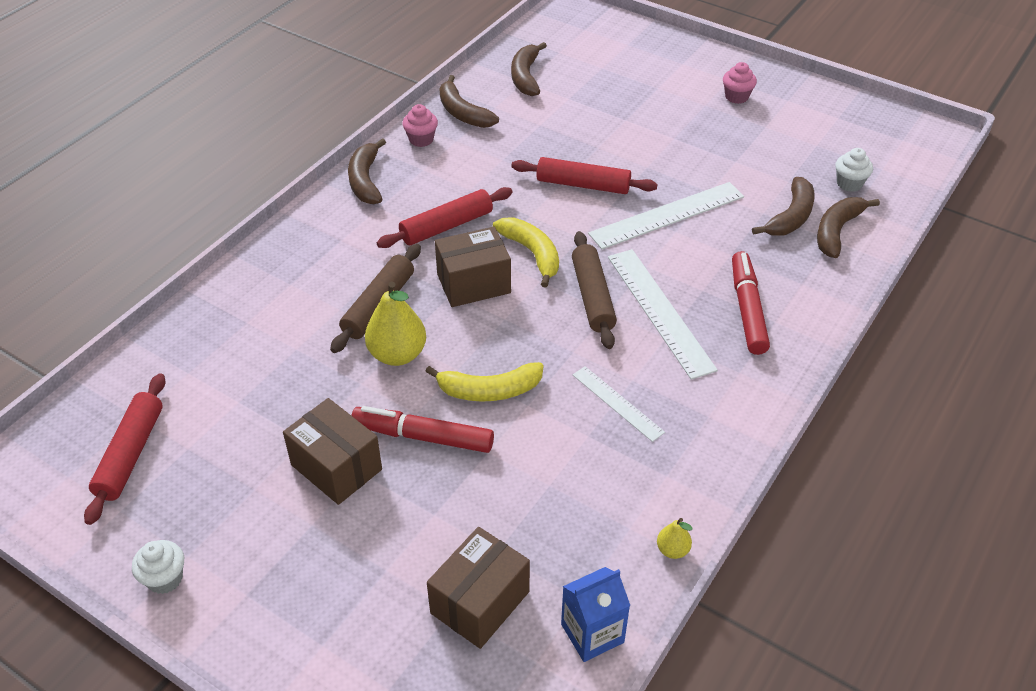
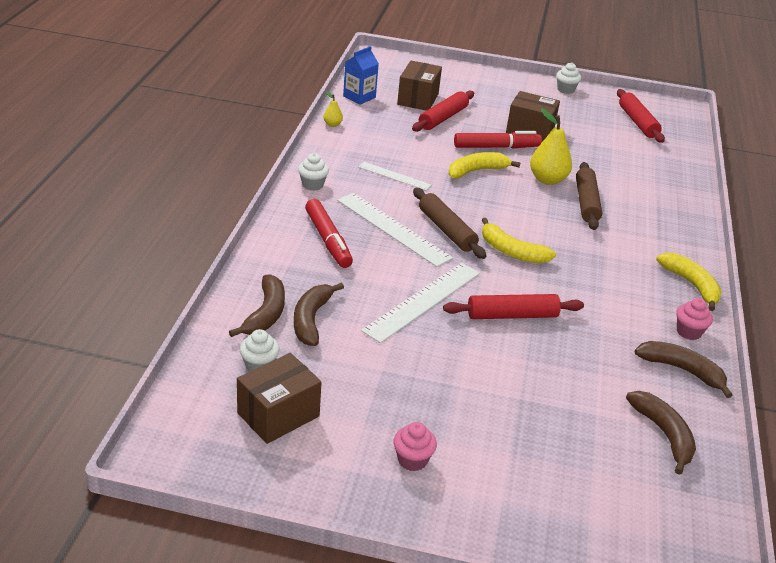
camera: 155 degrees right, 10 degrees down
brown banana [348,138,386,204] -> yellow banana [656,253,722,311]
red rolling pin [377,187,513,248] -> red rolling pin moved to [412,90,474,132]
brown box [435,227,511,307] -> brown box moved to [237,353,322,444]
none -> white cupcake [298,153,329,191]

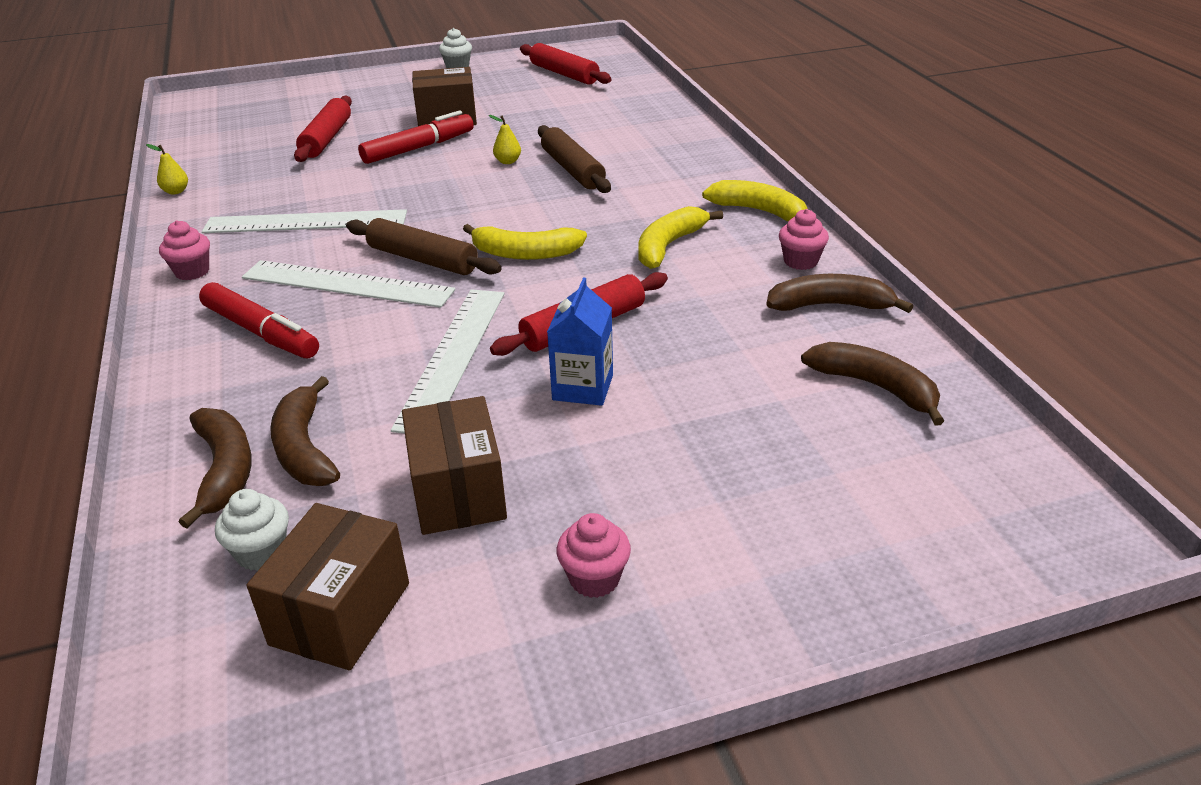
camera: 25 degrees left, 0 degrees up
white cupcake [298,153,329,191] -> pink cupcake [159,220,210,280]
blue carton [343,46,379,105] -> blue carton moved to [547,278,613,406]
white ruler [358,162,431,190] -> white ruler [202,209,407,233], size x1.74
brown box [397,61,442,111] -> brown box moved to [402,396,507,535]
yellow banana [449,152,521,179] -> yellow banana moved to [638,206,723,269]
yellow pear [530,108,572,185] -> yellow pear [489,115,521,164], size x0.49

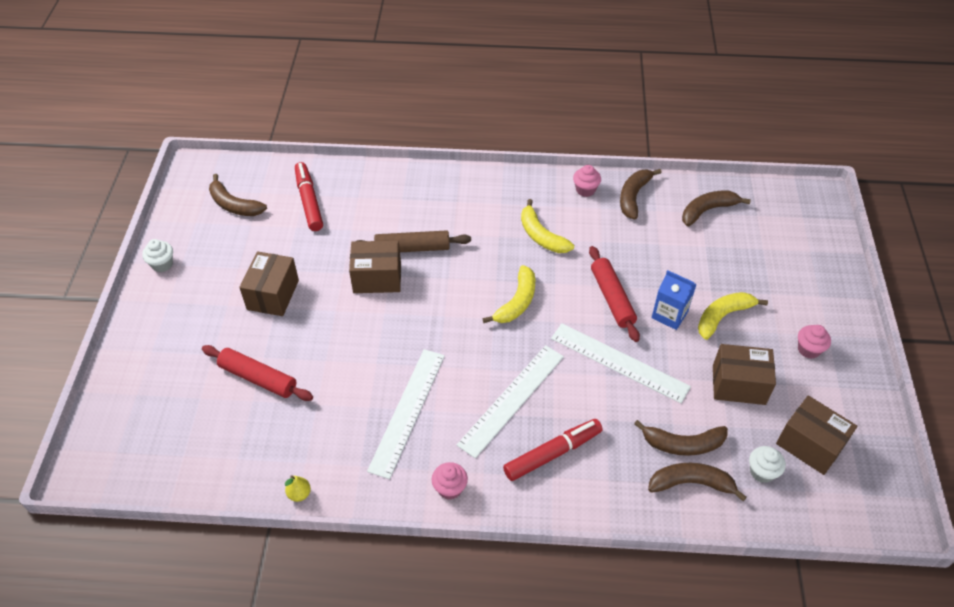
camera: 70 degrees left, 15 degrees up
brown rolling pin [346,218,502,275] -> none
red marker [358,111,474,164] -> red marker moved to [295,162,323,231]
yellow pear [489,115,521,164] -> brown box [349,241,401,293]
red rolling pin [520,43,612,85] -> brown banana [209,174,267,216]
yellow banana [702,180,808,221] -> yellow banana moved to [698,292,768,340]

